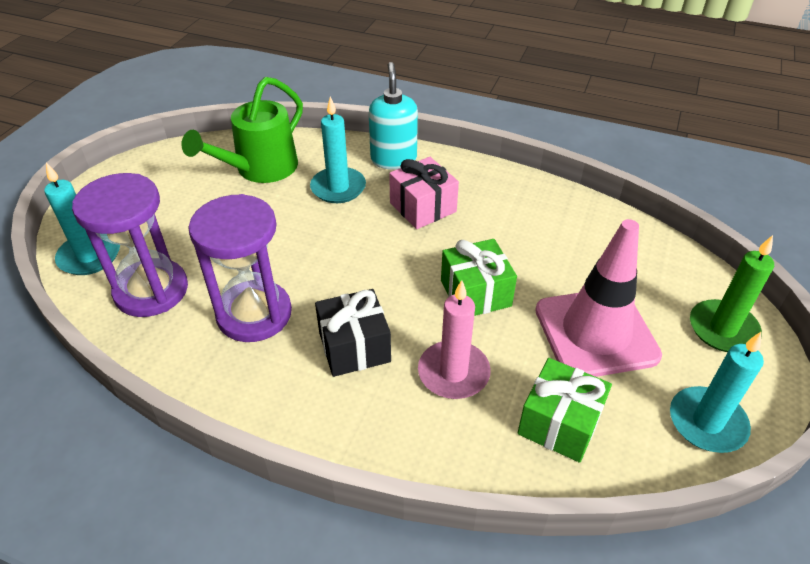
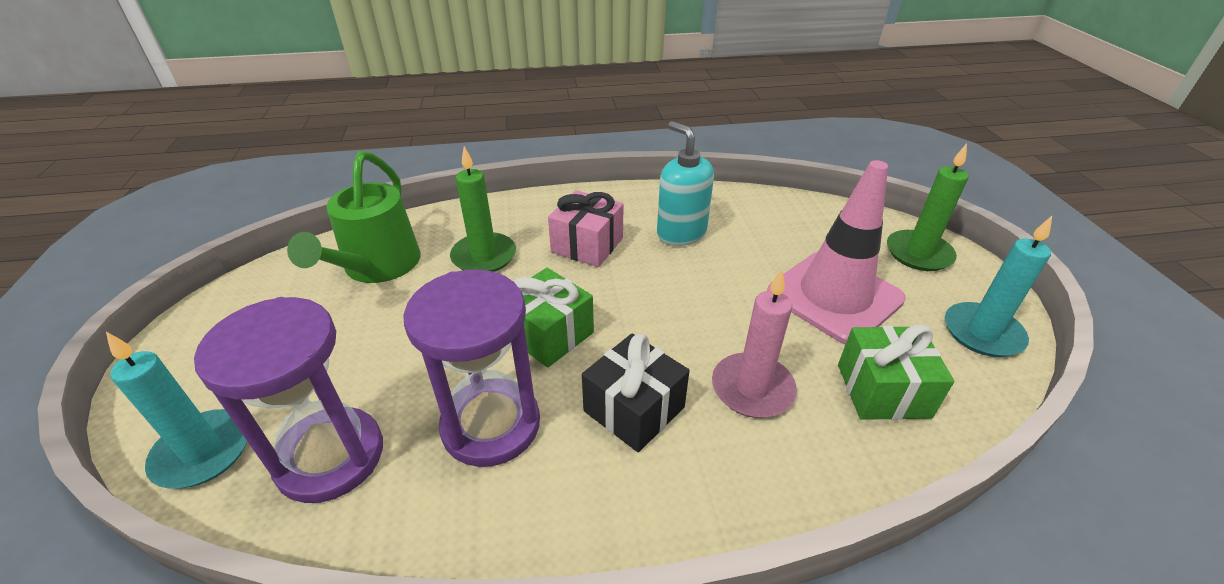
camera: 30 degrees left, 5 degrees down
turquoise candle [310,97,366,203] -> green candle [450,146,516,272]
turquoise soap dispenser [369,62,418,170] -> turquoise soap dispenser moved to [657,121,714,246]
green gift [441,239,517,316] -> green gift moved to [513,268,594,367]

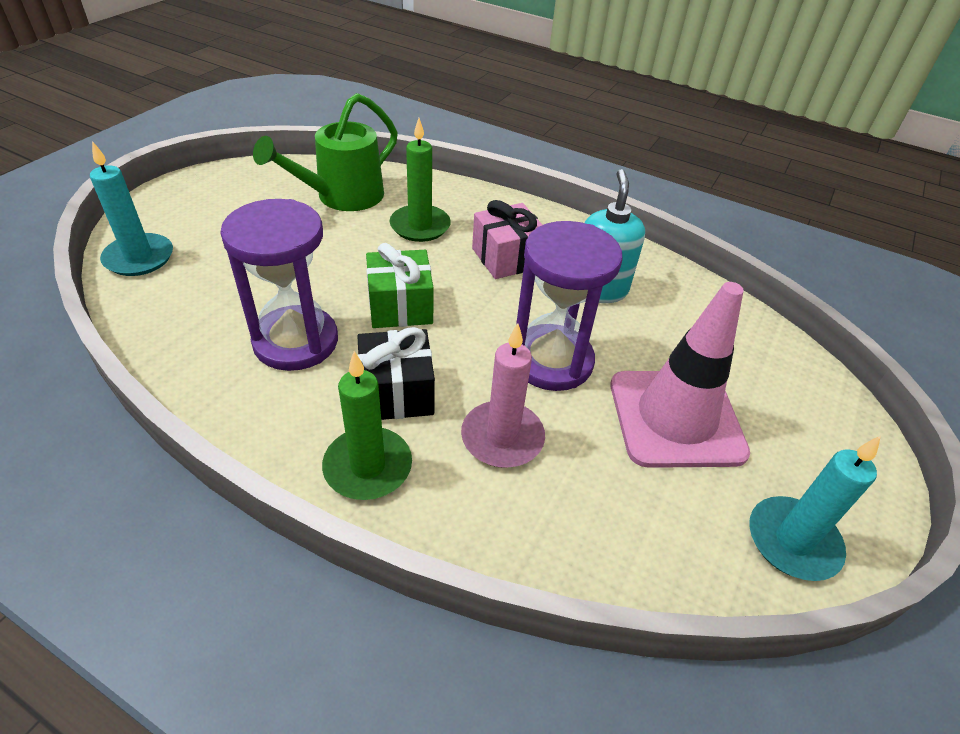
camera: 35 degrees right, 5 degrees up
purple hourglass [194,297,383,503] -> purple hourglass moved to [516,221,623,391]
green gift [838,324,954,420] -> none
green candle [887,144,969,271] -> green candle moved to [322,351,412,500]

